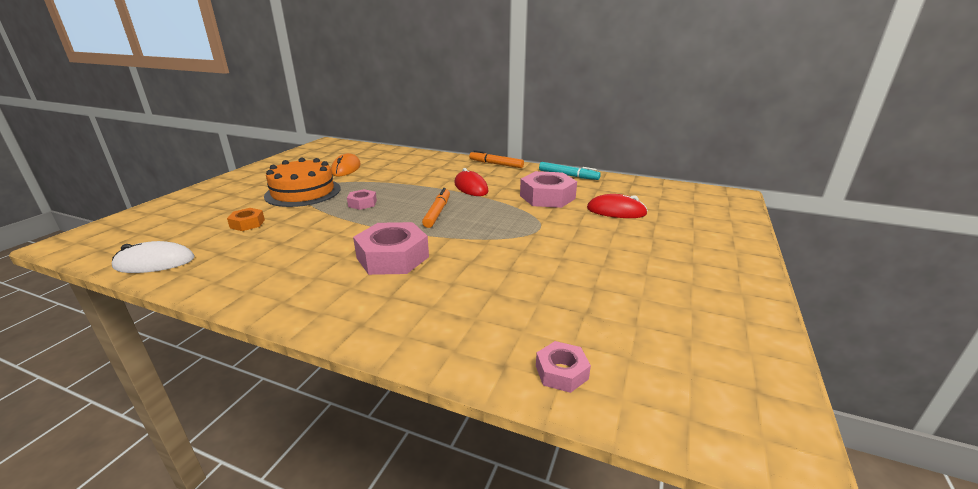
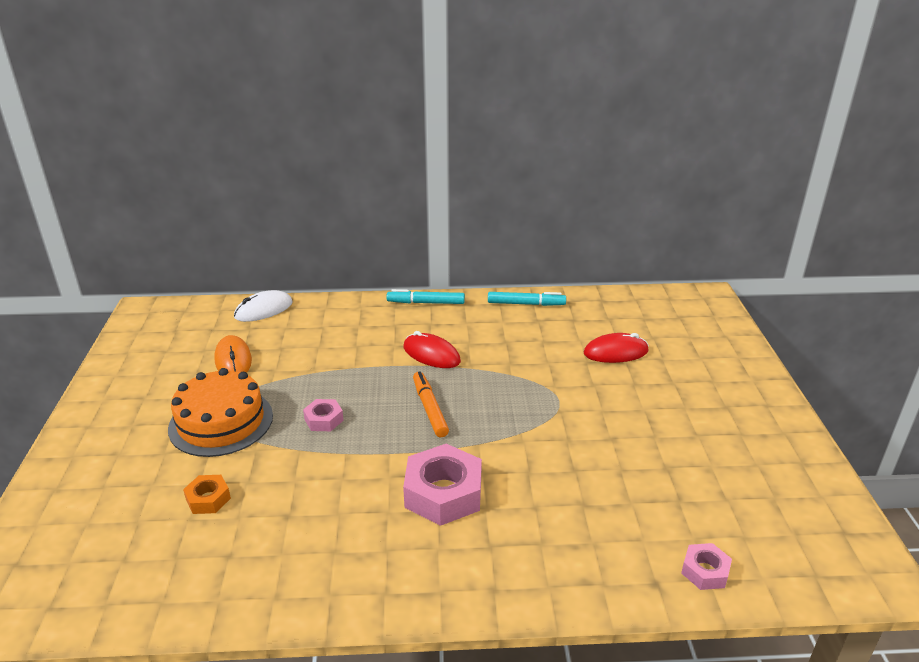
camera: 25 degrees left, 5 degrees up
white mouse [112,241,195,273] -> white mouse moved to [234,290,293,322]
orange marker [469,150,524,168] -> turquoise marker [387,289,465,304]
pink nut [520,171,577,208] -> none

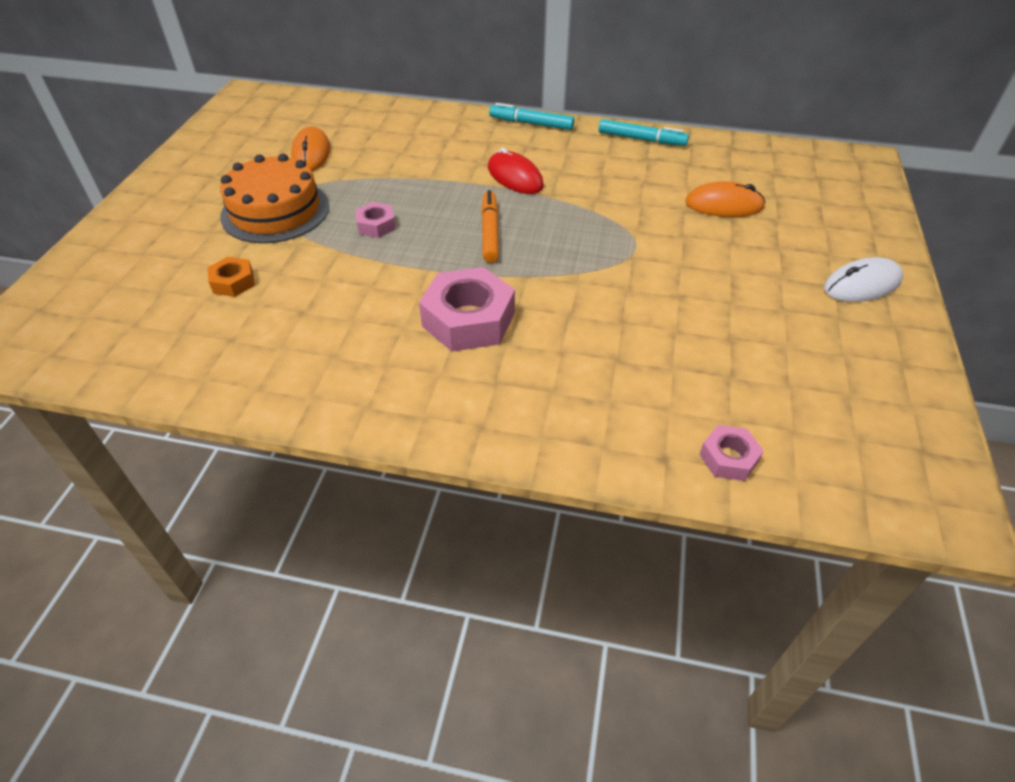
camera: 15 degrees right, 15 degrees up
white mouse [234,290,293,322] -> white mouse moved to [824,257,903,302]
red mouse [584,333,649,363] -> orange mouse [685,181,765,217]

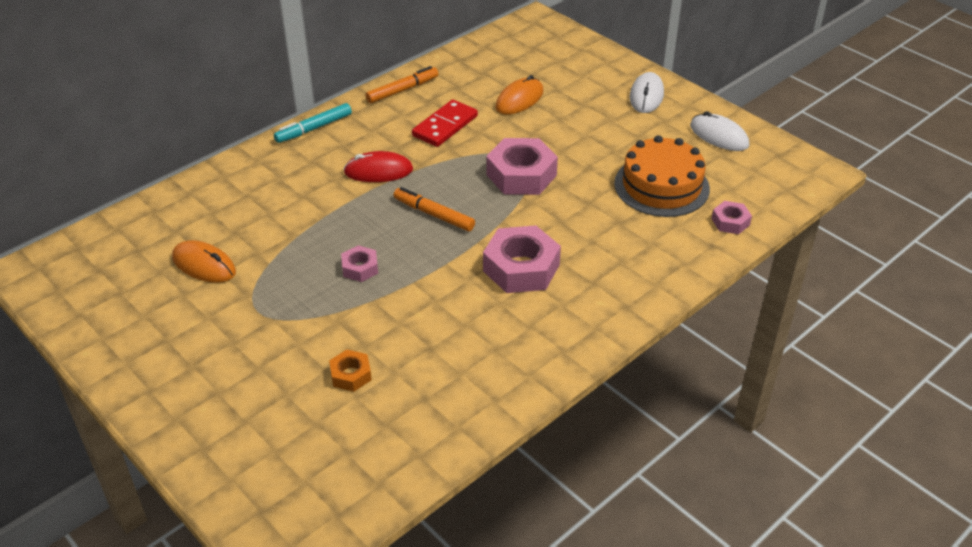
camera: 55 degrees left, 5 degrees down
orange cake [220,154,329,243] -> orange cake moved to [614,135,710,217]
turquoise marker [599,119,689,146] -> orange marker [366,66,438,103]
none -> red domino [412,99,478,147]
none -> pink nut [486,138,558,195]
none -> white mouse [690,111,749,151]

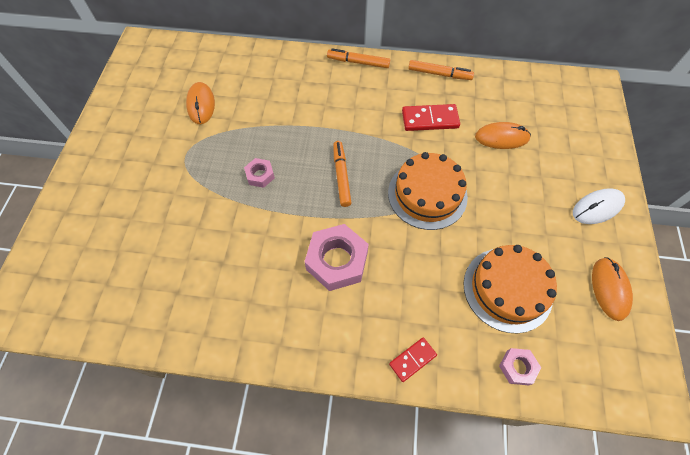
camera: 50 degrees right, 20 degrees up
turquoise marker [274,103,352,143] -> orange marker [327,48,390,68]
orange nut [329,350,372,392] -> none
red mouse [343,151,413,182] -> none
pink nut [486,138,558,195] -> orange cake [388,152,468,230]
white mouse [690,111,749,151] -> orange mouse [592,257,633,321]
none -> red domino [389,337,437,382]

